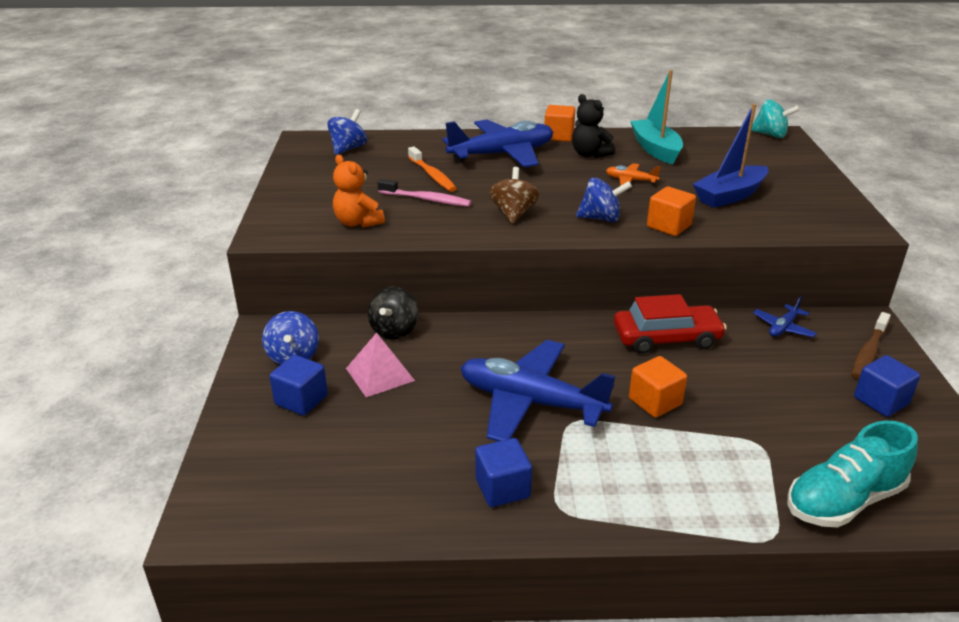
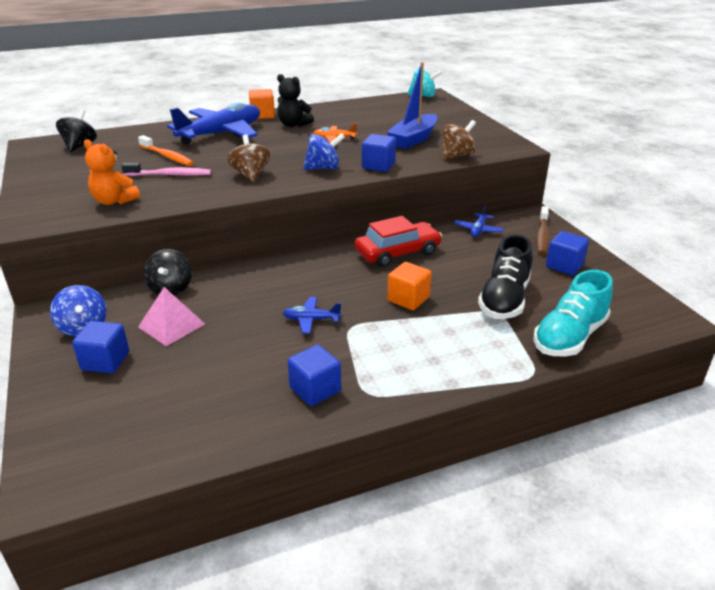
camera: 20 degrees left, 0 degrees up
blue spinning top [327,109,367,155] -> black spinning top [56,109,97,152]
blue plane [460,340,616,441] -> blue plane [283,297,342,334], size x0.44
turquoise boat [630,70,683,164] -> none
orange cube [647,186,696,236] -> blue cube [362,134,396,172]
none -> brown spinning top [442,120,476,160]
none -> black shoe [478,234,533,319]

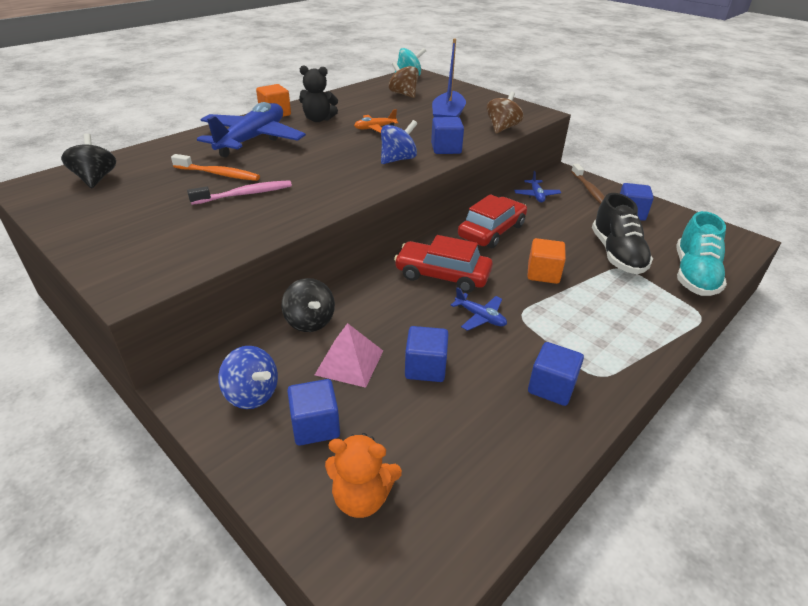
camera: 25 degrees left, 5 degrees up
orange teddy bear [84,139,140,205] -> orange teddy bear moved to [325,433,402,518]
brown spinning top [227,134,270,182] -> brown spinning top moved to [389,62,419,98]
blue plane [283,297,342,334] -> blue plane turned 120 degrees counterclockwise [451,287,507,331]
none -> red car [394,235,493,293]
none -> blue cube [405,326,449,382]

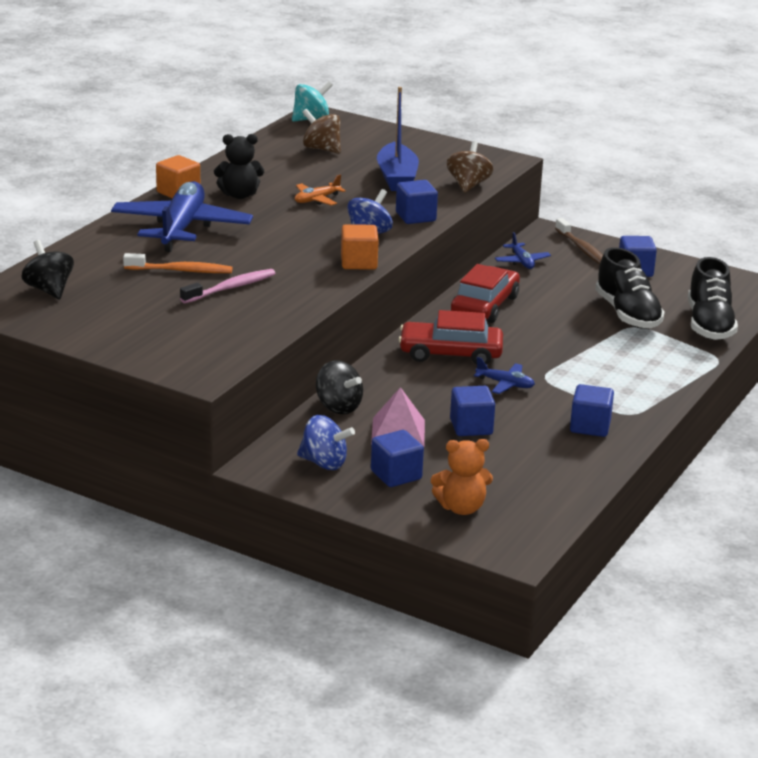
camera: 15 degrees left, 10 degrees down
orange cube [527,238,566,284] -> orange cube moved to [341,224,379,270]
turquoise shoe [677,211,727,296] -> black shoe [688,257,738,340]

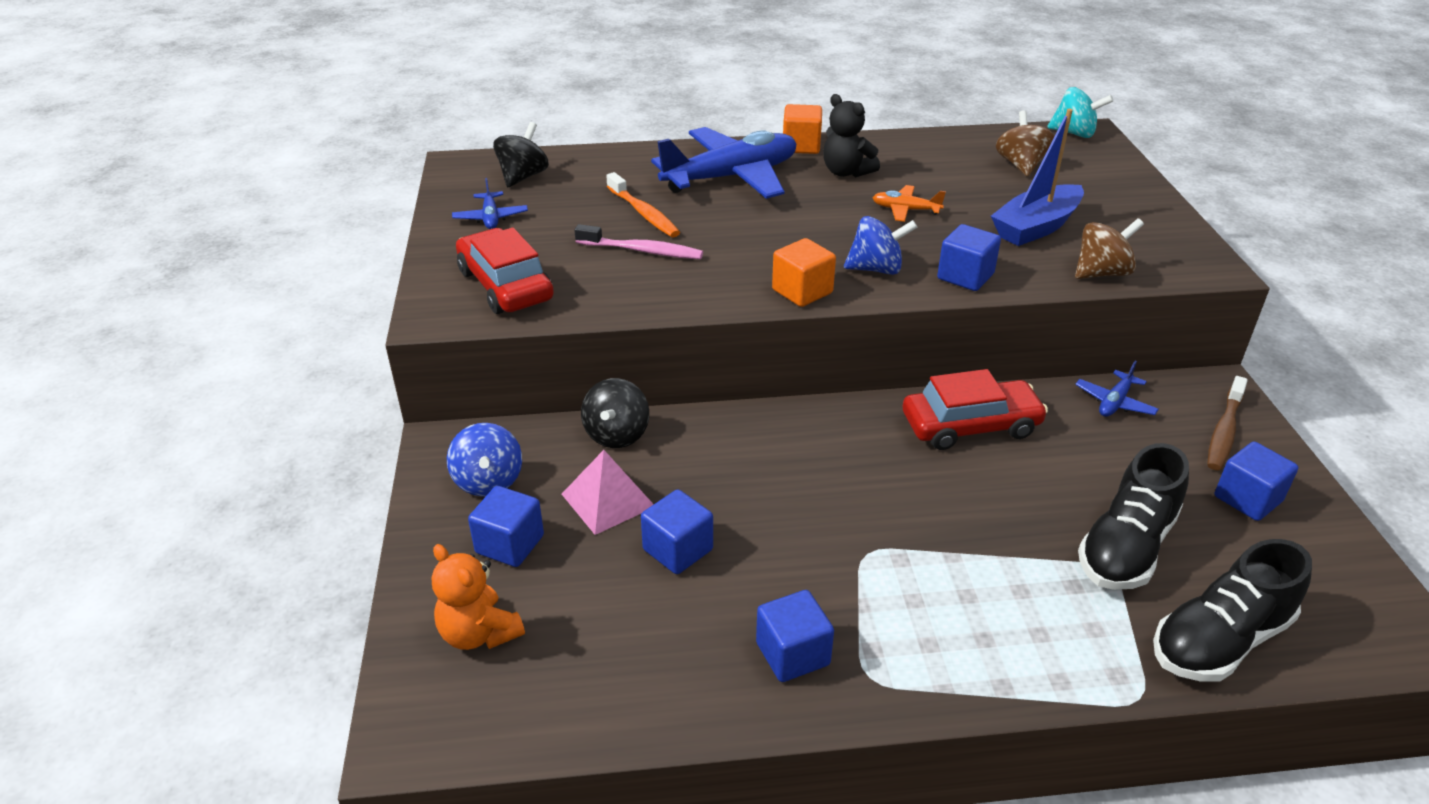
camera: 55 degrees right, 10 degrees up
red car [398,310,503,365] -> red car moved to [456,228,554,314]
blue plane [474,357,535,394] -> blue plane moved to [452,178,528,229]

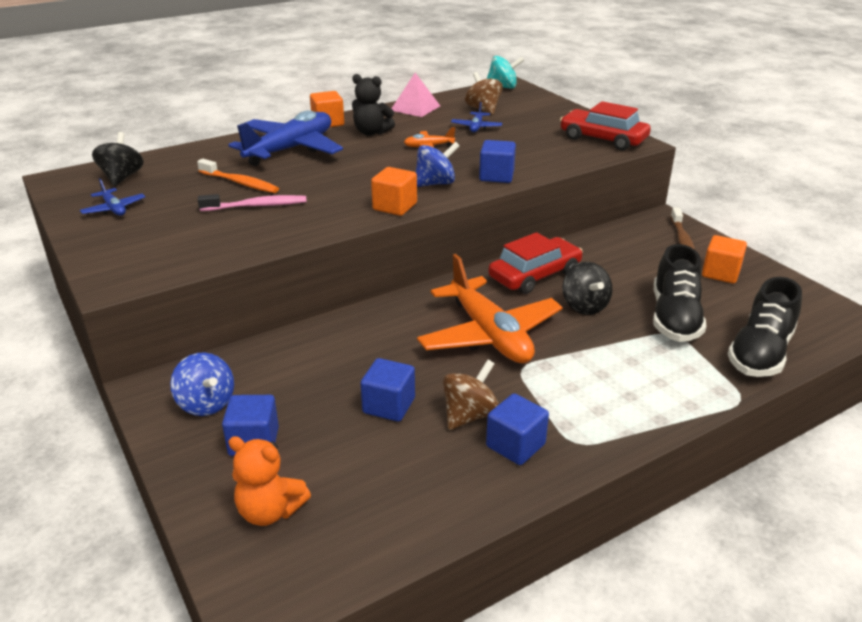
camera: 25 degrees left, 5 degrees down
red car [456,228,554,314] -> red car moved to [560,101,651,151]
pink pyramid [562,450,654,535] -> pink pyramid moved to [391,73,440,117]
black spinning top [581,378,649,448] -> black spinning top moved to [562,262,612,315]
blue boat [991,109,1084,246] -> none
brown spinning top [1075,218,1144,279] -> brown spinning top moved to [443,360,499,430]
blue plane [1075,360,1159,417] -> blue plane moved to [451,102,502,132]
blue cube [1215,442,1298,521] -> orange cube [702,235,747,283]
none -> orange plane [417,254,563,363]

